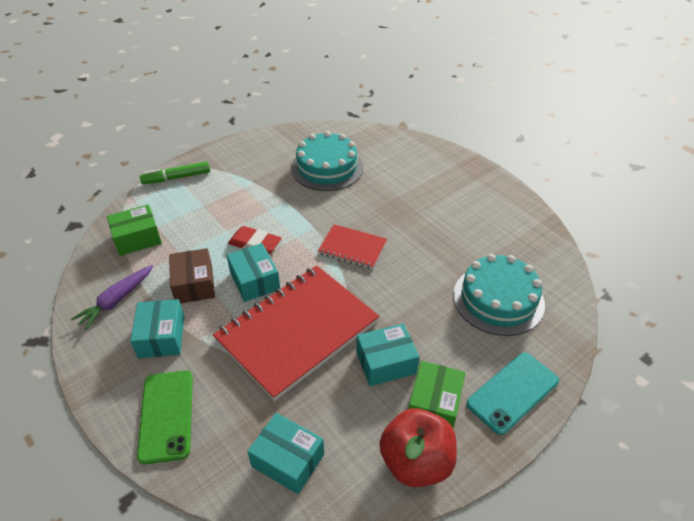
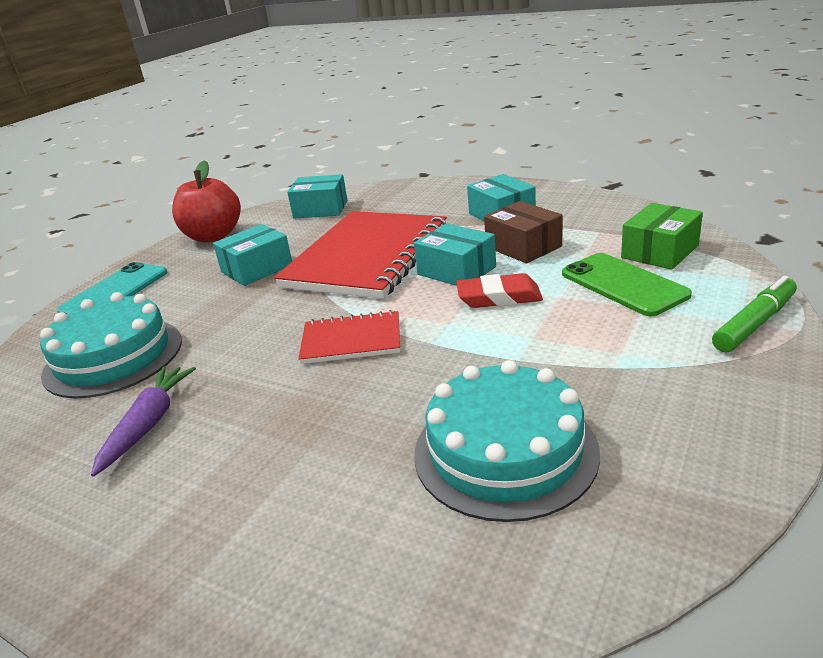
camera: 160 degrees right, 15 degrees down
purple carrot [71,265,153,330] -> purple carrot moved to [91,366,196,477]
green phone [137,370,193,464] -> green phone moved to [562,253,692,316]
green box [408,361,465,428] -> none

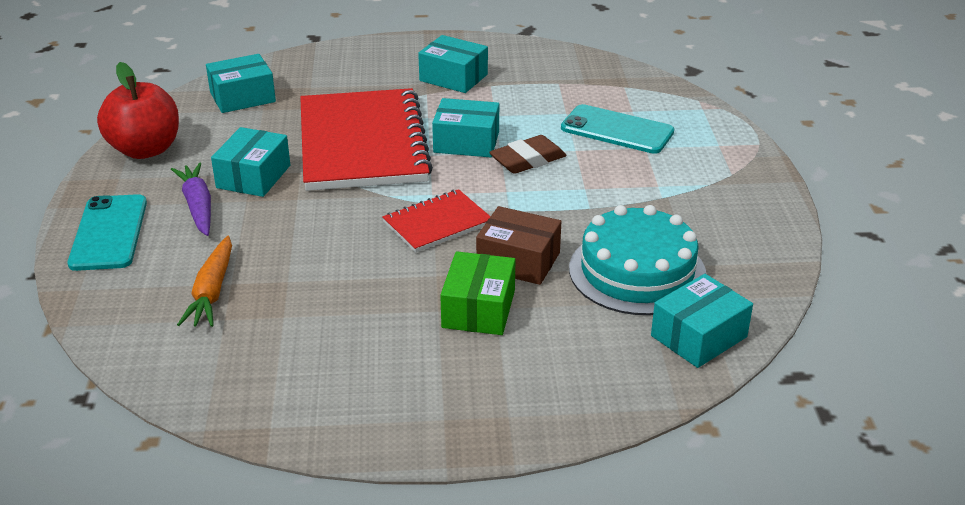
camera: 35 degrees left, 5 degrees up
turquoise cake [40,292,182,399] -> orange carrot [177,236,232,327]
purple carrot [91,366,196,477] -> purple carrot moved to [171,163,211,236]
red eraser [456,273,543,308] -> brown eraser [489,135,566,174]
brown box [484,201,562,263] -> brown box moved to [476,206,561,285]
green phone [562,253,692,316] -> turquoise phone [561,104,674,154]
green box [621,203,703,270] -> green box moved to [440,251,515,335]
green marker [712,275,797,352] -> none
none -> turquoise box [651,274,753,368]

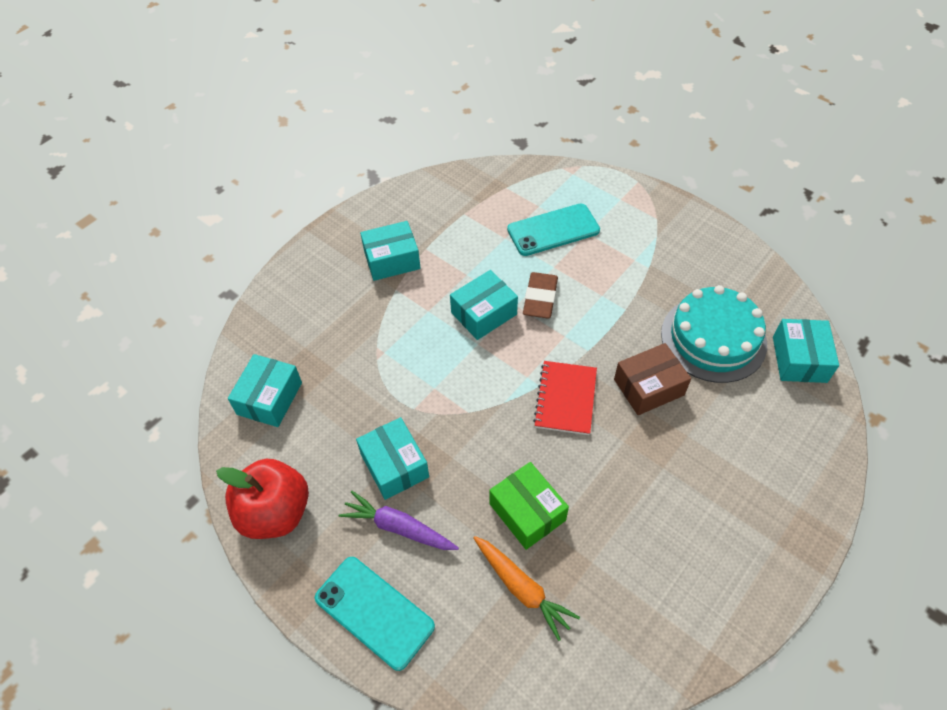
camera: 45 degrees left, 20 degrees up
red notebook [300,88,433,191] -> none
green box [440,251,515,335] -> green box moved to [489,462,569,550]

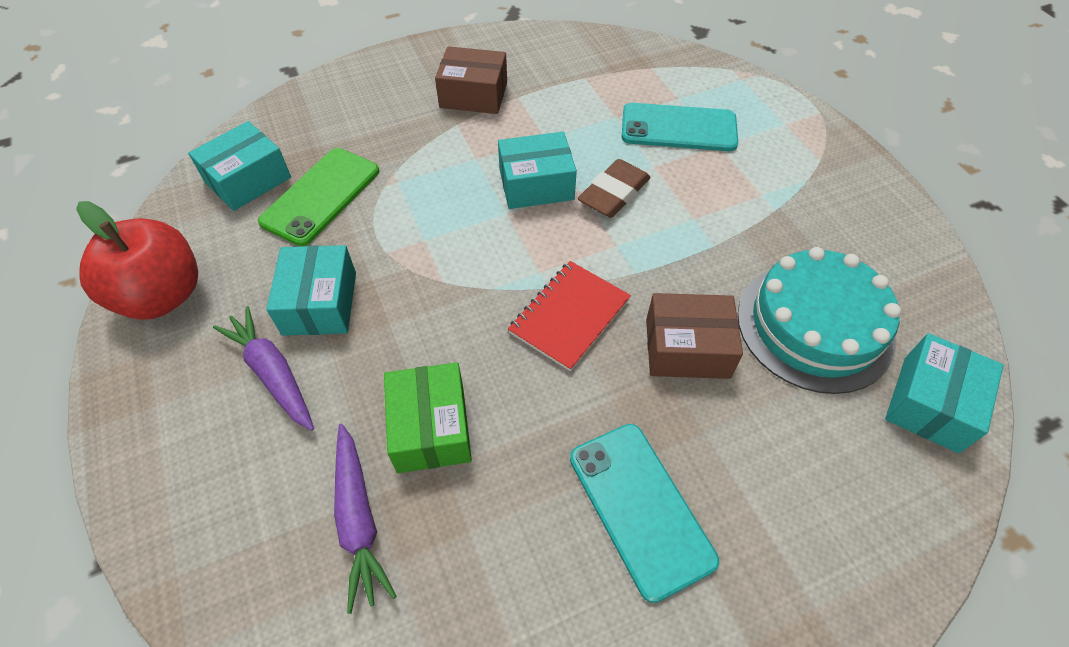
camera: 25 degrees right, 0 degrees up
turquoise phone [315,557,435,671] -> turquoise phone moved to [570,424,719,603]
turquoise box [360,221,421,281] -> brown box [435,46,507,114]
orange carrot [473,536,580,641] -> purple carrot [334,423,397,614]
none -> green phone [258,148,379,246]

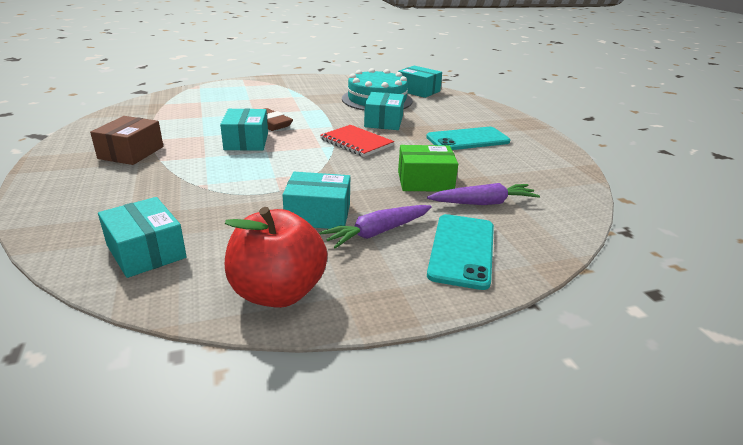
camera: 85 degrees left, 25 degrees down
green phone [258,148,379,246] -> none
turquoise phone [622,103,738,151] -> turquoise phone moved to [427,214,494,290]
brown box [646,293,743,379] -> turquoise box [364,92,404,130]

